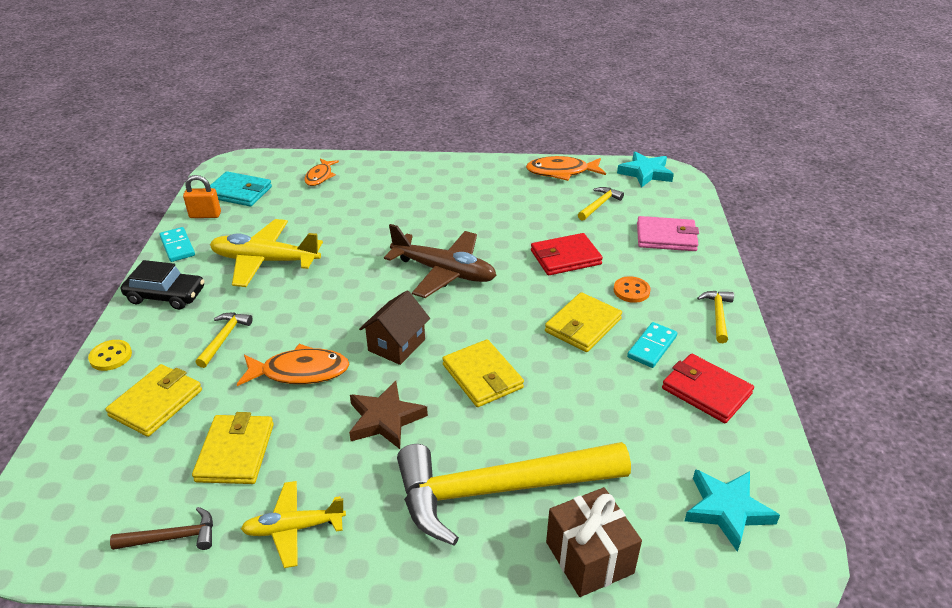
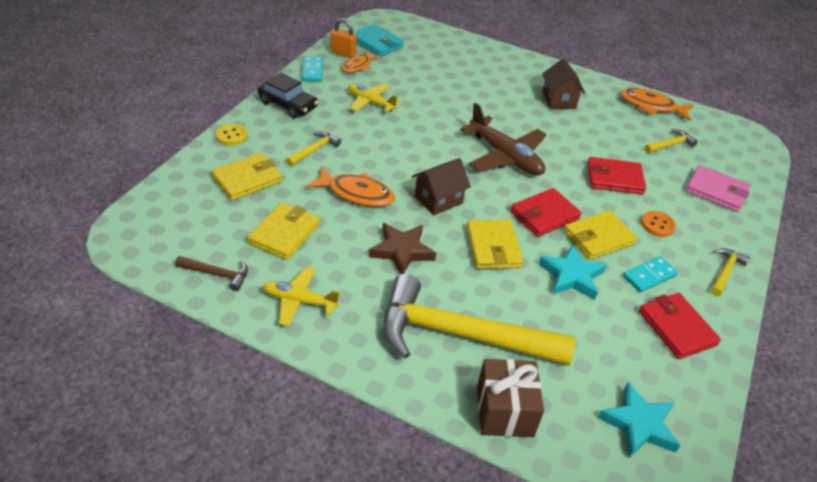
camera: 20 degrees right, 5 degrees up
yellow plane [210,219,323,287] -> yellow plane [348,84,401,112], size x0.62
orange fish [304,159,339,186] -> orange fish moved to [342,50,381,73]
turquoise star [617,152,674,188] -> turquoise star moved to [539,244,607,300]
none -> red wallet [510,188,582,237]
none -> brown house [542,59,585,109]

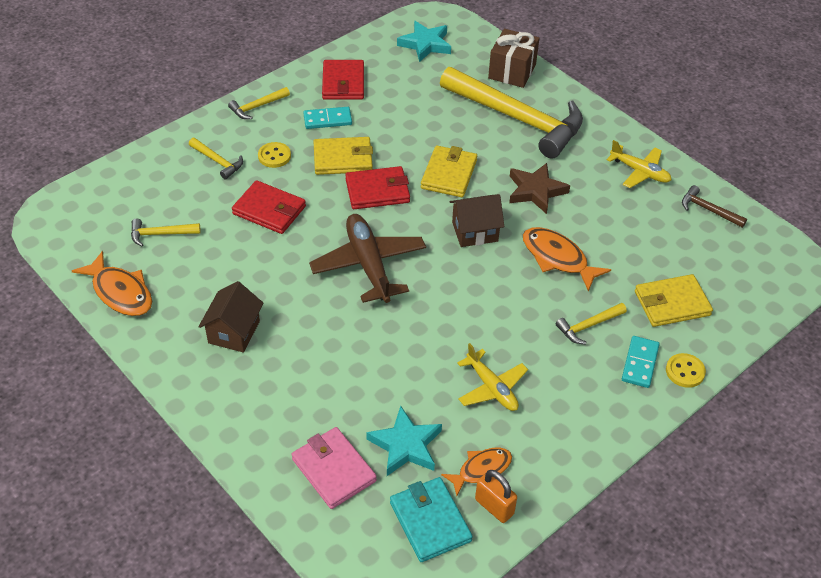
camera: 155 degrees left, 5 degrees up
yellow wallet [247,202,320,260] -> none
black car [258,72,318,118] -> none
turquoise domino [302,56,323,82] -> turquoise domino moved to [622,336,660,388]
turquoise star [539,244,607,300] -> turquoise star moved to [366,406,442,476]
orange button [641,211,676,237] -> yellow button [258,142,291,168]
pink wallet [686,165,750,212] -> pink wallet moved to [291,427,377,509]
none -> yellow hammer [189,138,243,180]

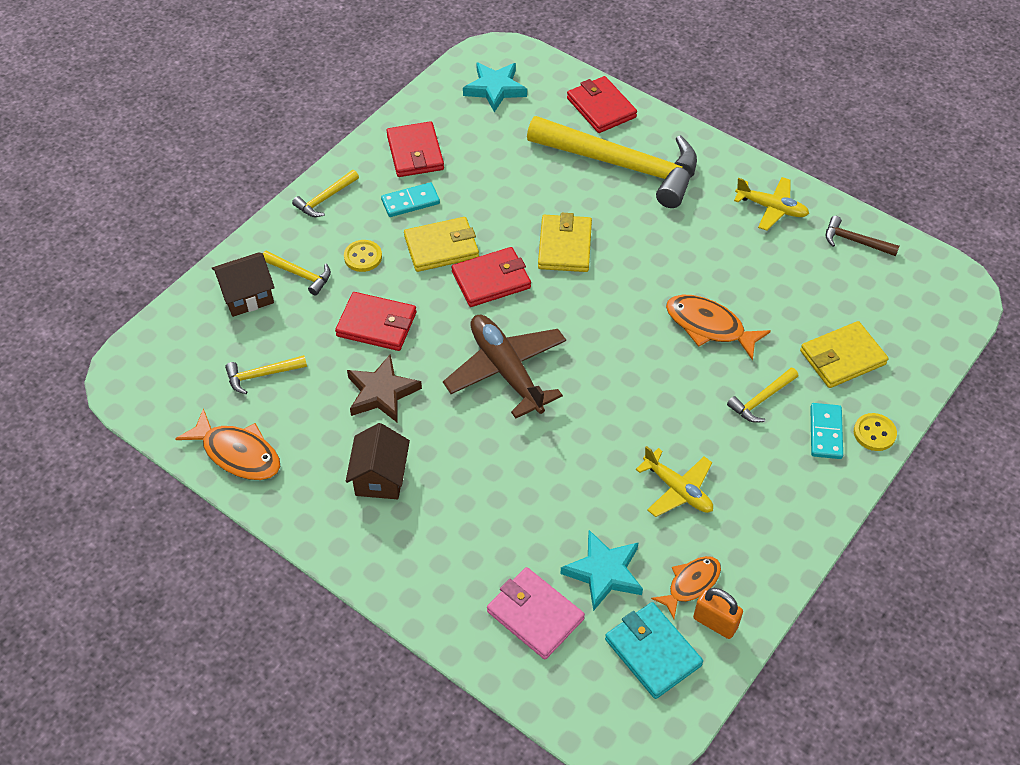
camera: 10 degrees left, 5 degrees up
brown house [450,194,504,247] -> brown house moved to [212,253,275,317]
brown gift [488,29,539,88] -> red wallet [567,76,637,133]
brown star [509,163,570,214] -> brown star moved to [347,354,422,423]

